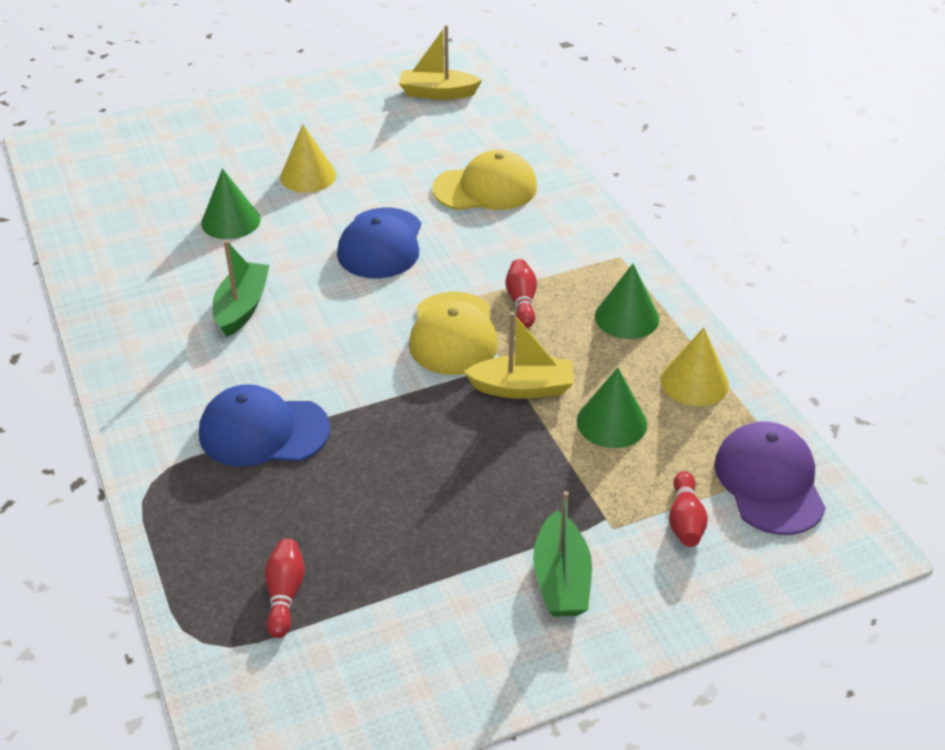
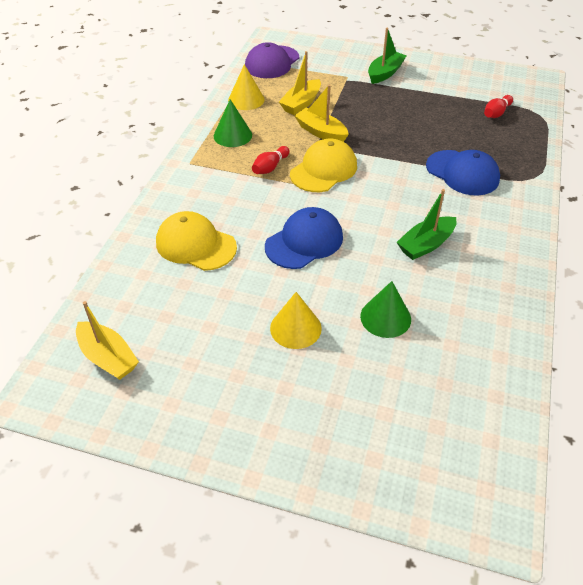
camera: 140 degrees left, 5 degrees up
green cone [577,368,647,448] -> yellow boat [279,51,321,115]
red bowling pin [669,471,708,547] -> none

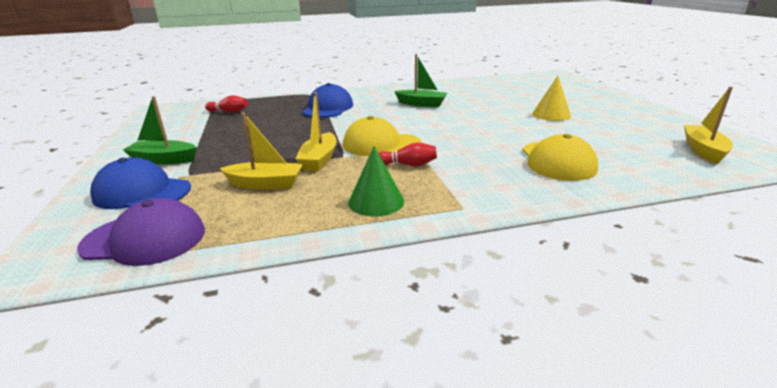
camera: 120 degrees left, 20 degrees down
yellow cone [228,64,265,110] -> none
blue cap [265,207,343,269] -> blue cap moved to [90,158,191,209]
green cone [360,281,411,338] -> none

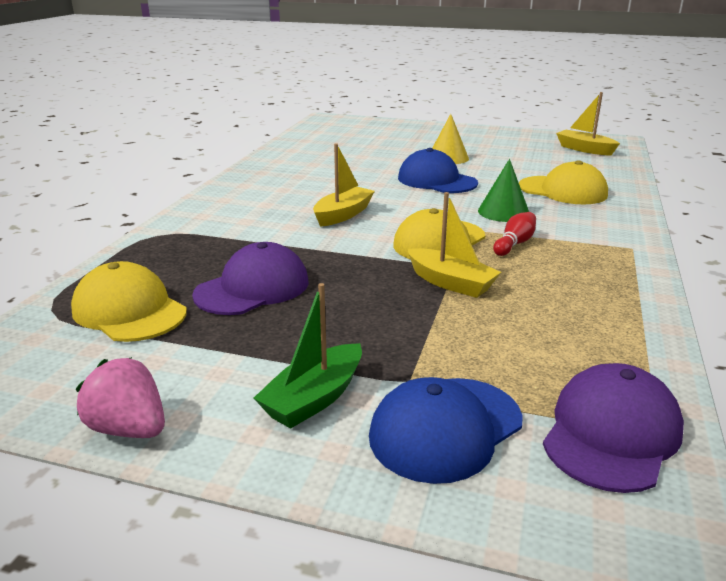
camera: 60 degrees left, 0 degrees up
red bowling pin [205,95,248,113] -> yellow cap [71,261,187,342]
yellow boat [220,112,303,190] -> yellow boat moved to [313,143,375,227]
blue cap [302,83,353,118] -> blue cap moved to [398,148,478,193]
green cone [348,146,404,216] -> green cone moved to [478,159,529,222]
green boat [395,54,447,107] -> none
none -> pink strawberry [76,357,165,438]
none -> purple cap [192,242,309,315]

